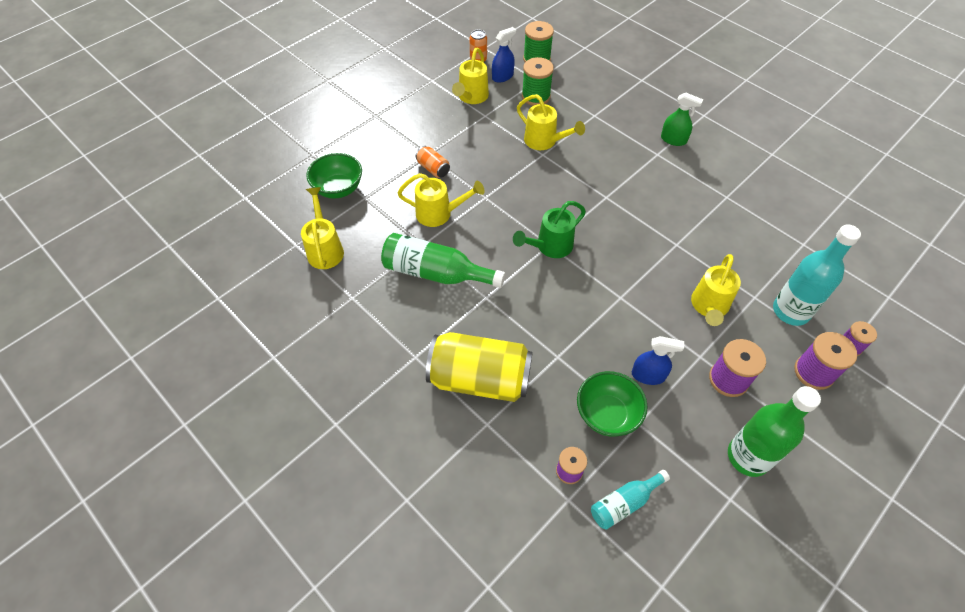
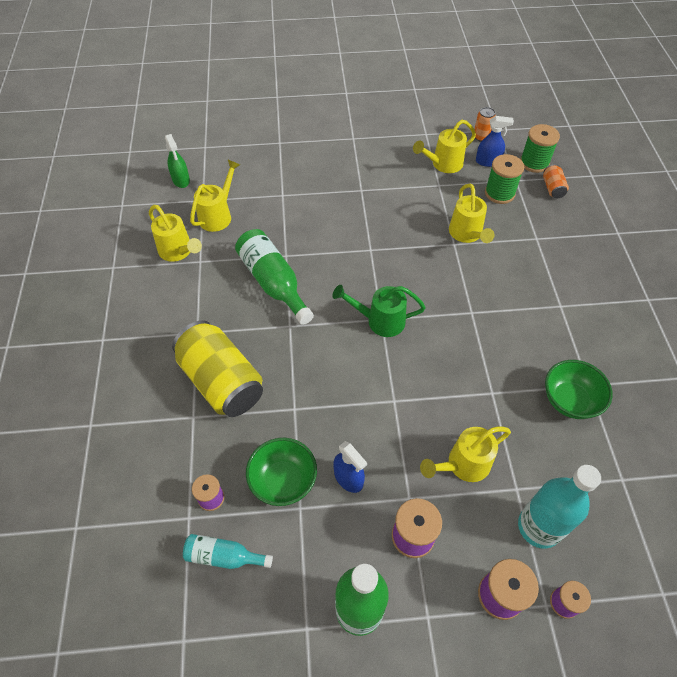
camera: 40 degrees right, 0 degrees up
green bowl [306,153,362,199] -> green bowl moved to [545,360,613,419]
yellow watering can [397,173,485,227] -> yellow watering can moved to [149,205,202,262]
orange can [416,146,450,178] -> orange can moved to [543,164,569,198]
green spray bottle [661,93,703,146] -> green spray bottle moved to [165,134,190,188]

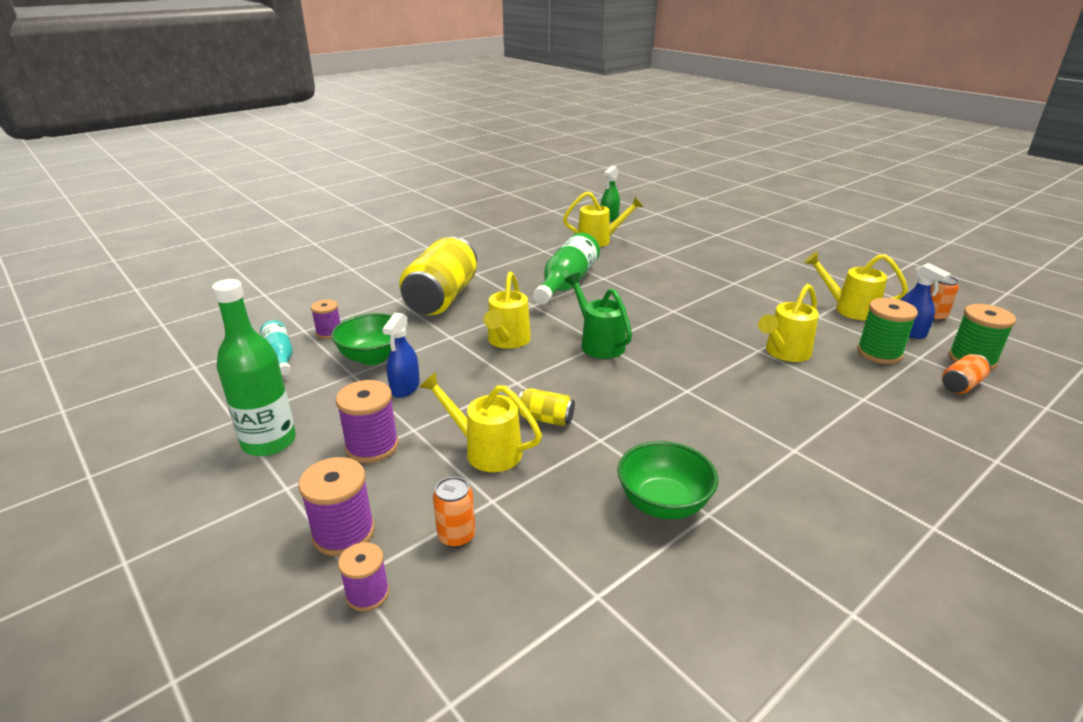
camera: 55 degrees right, 25 degrees down
yellow watering can [149,205,202,262] -> yellow watering can moved to [484,271,531,349]
turquoise bottle [518,465,601,548] -> orange can [433,477,475,548]
none -> yellow can [518,388,575,426]

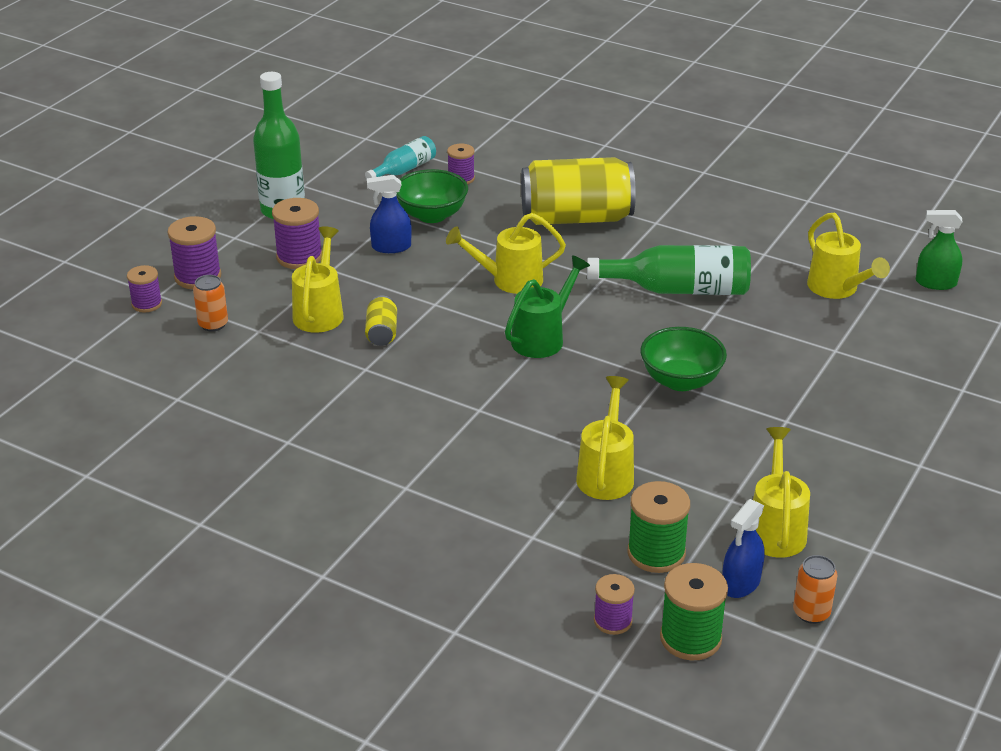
camera: 70 degrees right, 5 degrees up
green bowl [617,441,718,519] -> green bowl moved to [641,327,727,391]
yellow watering can [758,284,819,362] -> yellow watering can turned 75 degrees clockwise [576,376,634,500]
orange can [942,354,990,394] -> purple spool [594,574,635,635]

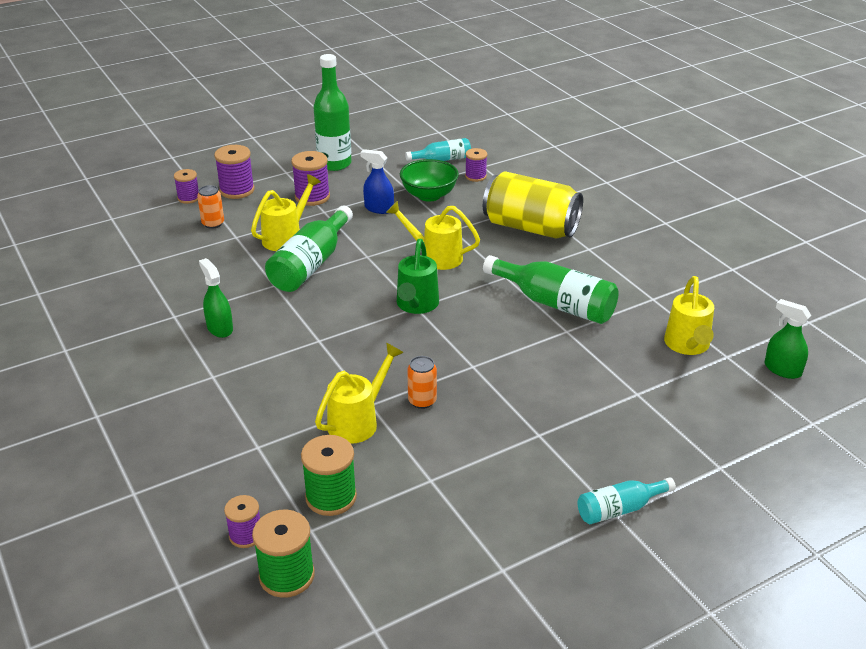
camera: 30 degrees right, 0 degrees up
yellow can [365,295,397,346] -> green bottle [265,206,353,292]
green watering can [505,255,590,358] -> green watering can turned 120 degrees clockwise [397,239,439,314]
green bowl [641,327,727,391] -> none
blue spray bottle [722,499,765,598] -> none
yellow watering can [753,427,810,558] -> none
orange can [793,555,838,624] -> orange can moved to [407,356,437,409]
none -> green spray bottle [199,258,233,338]
none -> turquoise bottle [578,477,676,524]

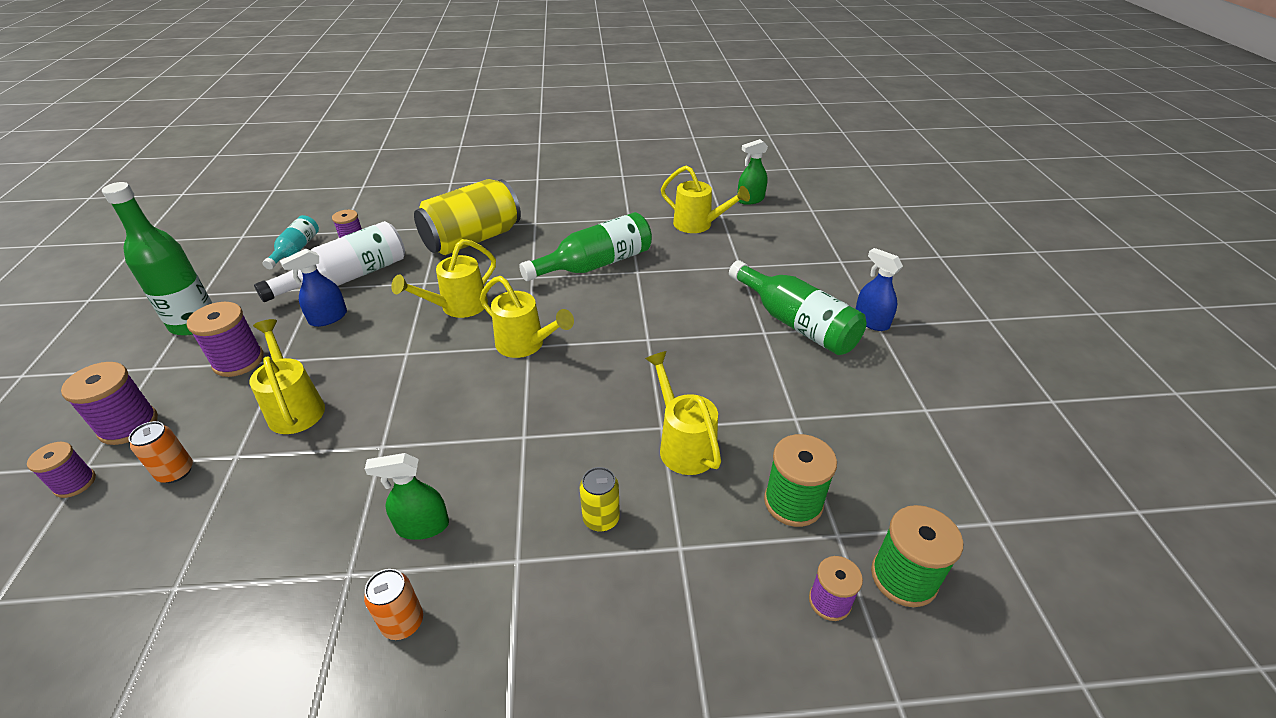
camera: 65 degrees left, 5 degrees up
green bottle [265,206,353,292] -> green bottle moved to [729,260,867,355]
green watering can [397,239,439,314] -> yellow watering can [480,276,574,358]
green bowl [400,159,459,202] -> white bottle [254,221,405,302]
orange can [407,356,437,409] -> orange can moved to [364,569,423,640]
turquoise bottle [578,477,676,524] -> blue spray bottle [856,248,903,331]
none -> yellow can [580,467,620,532]

